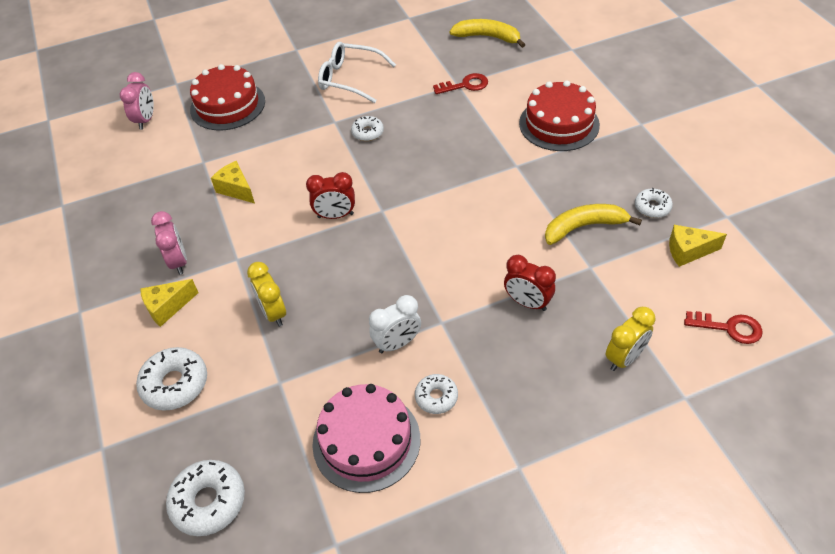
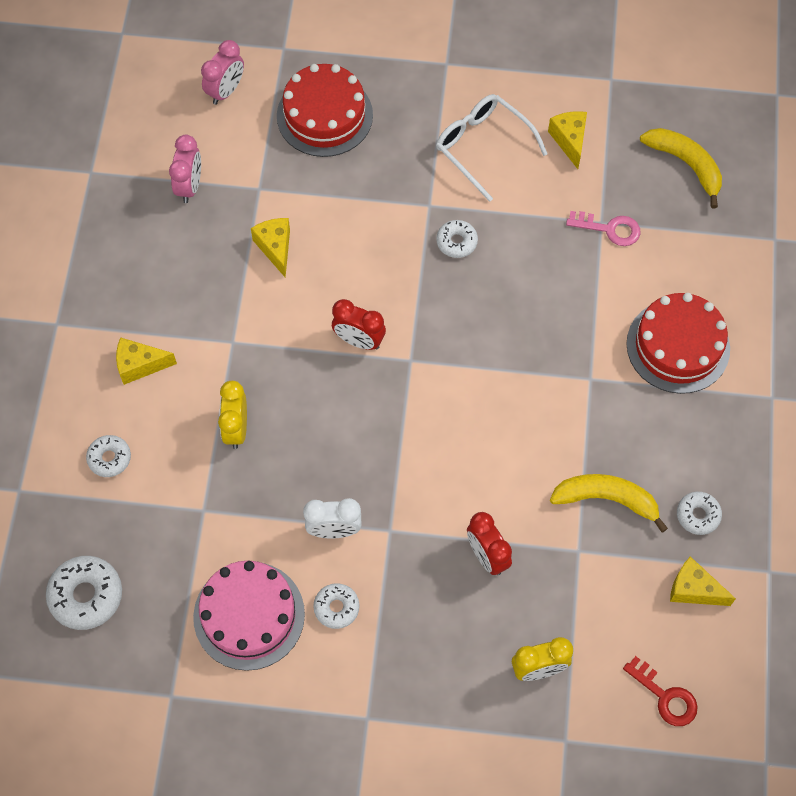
camera: 25 degrees right, 15 degrees up
white donut [136,347,207,411] -> white donut [86,435,131,477], size x0.61
pink clock [151,211,187,275] -> pink clock moved to [169,135,201,203]
red key [433,73,488,94] -> pink key [566,211,641,246]
none -> yellow cheese [548,111,587,169]

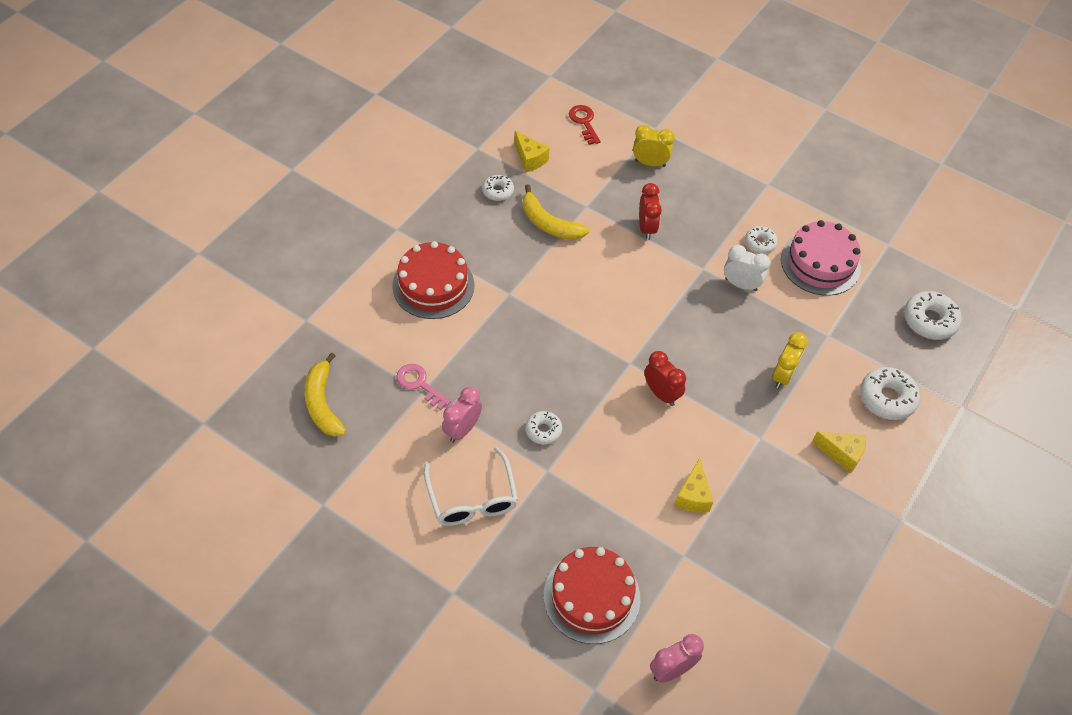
camera: 155 degrees left, 10 degrees down
white donut [86,435,131,477] -> white donut [860,367,920,420], size x1.64
pink clock [169,135,201,203] -> pink clock moved to [442,387,482,443]
yellow cheese [548,111,587,169] -> none

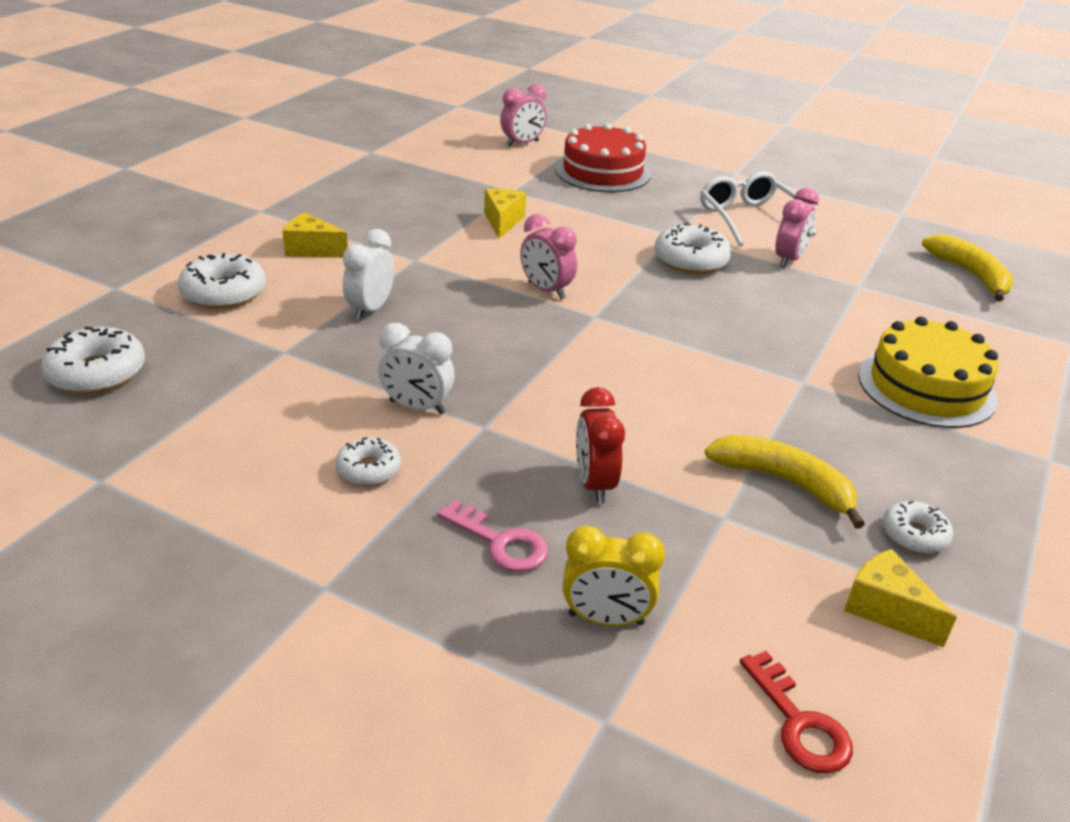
camera: 175 degrees right, 20 degrees down
red cake [392,241,475,319] -> yellow cake [858,316,999,428]
pink key [396,364,451,410] -> pink key moved to [437,500,548,572]
white donut [526,411,562,445] -> white donut [655,223,731,274], size x1.64
red clock [644,351,686,406] -> pink clock [520,214,577,299]
yellow clock [772,332,808,389] -> white clock [343,229,394,320]
pink cake [781,220,861,296] -> none

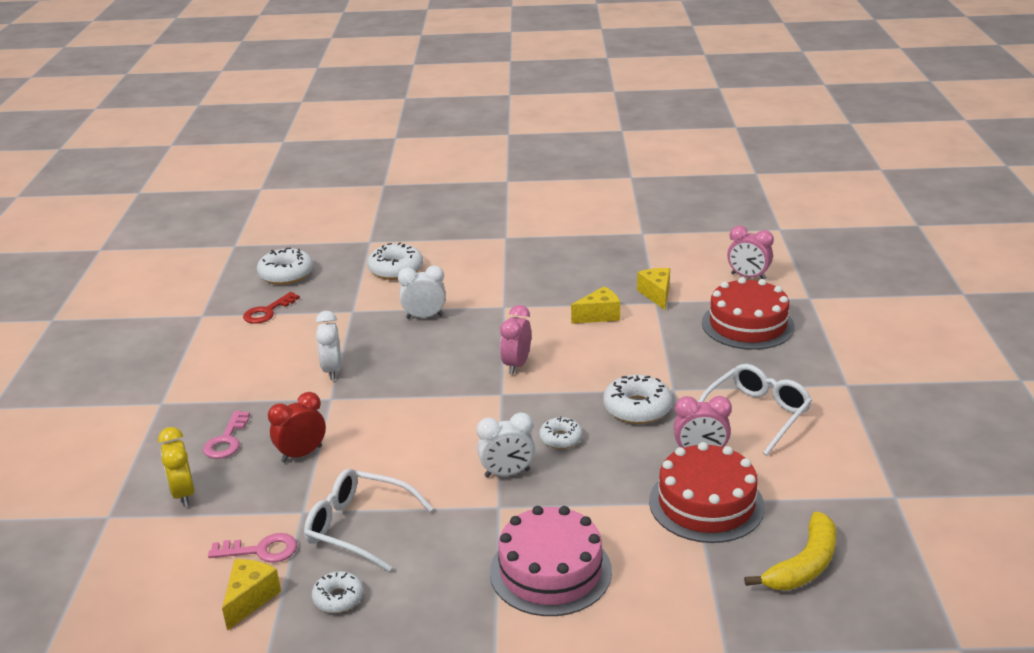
camera: 65 degrees right, 5 degrees down
yellow cheese [282,213,348,258] -> yellow cheese moved to [637,268,670,310]
white donut [335,437,401,486] -> white donut moved to [539,416,583,449]
yellow banana [705,435,865,529] -> white glasses [304,469,433,572]
red key [740,651,853,774] -> red key moved to [243,292,300,324]
yellow cake [858,316,999,428] -> pink cake [490,506,612,616]
none -> pink key [208,533,297,563]
none -> white clock [477,413,535,478]
none -> red cake [649,442,765,543]

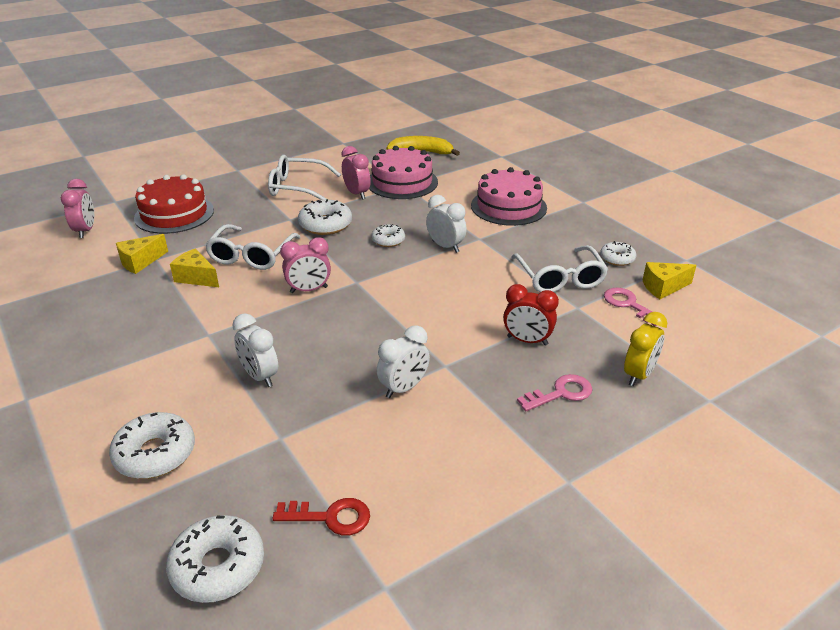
camera: 125 degrees left, 5 degrees up
red cake [649,442,765,543] -> pink cake [369,146,438,199]
none -> white glasses [205,224,300,270]

